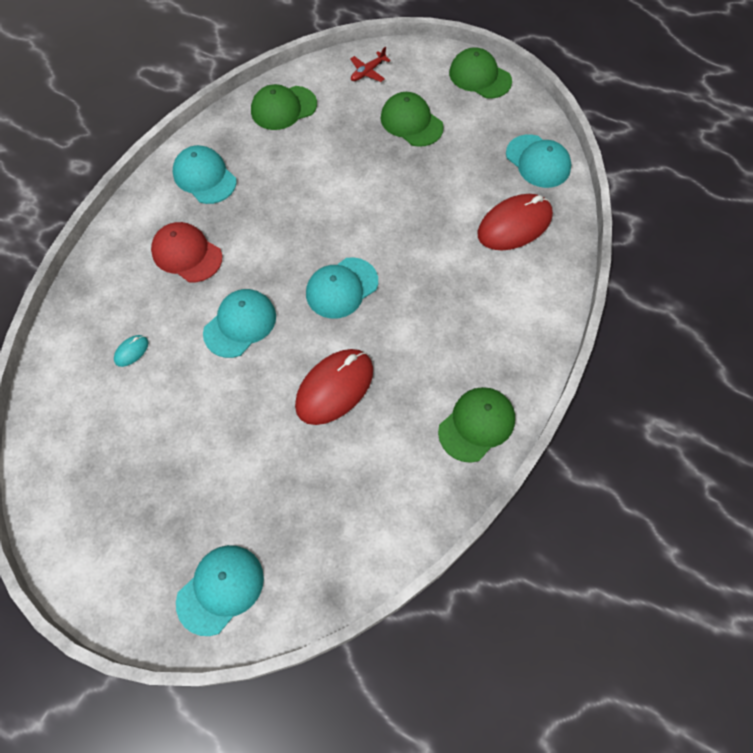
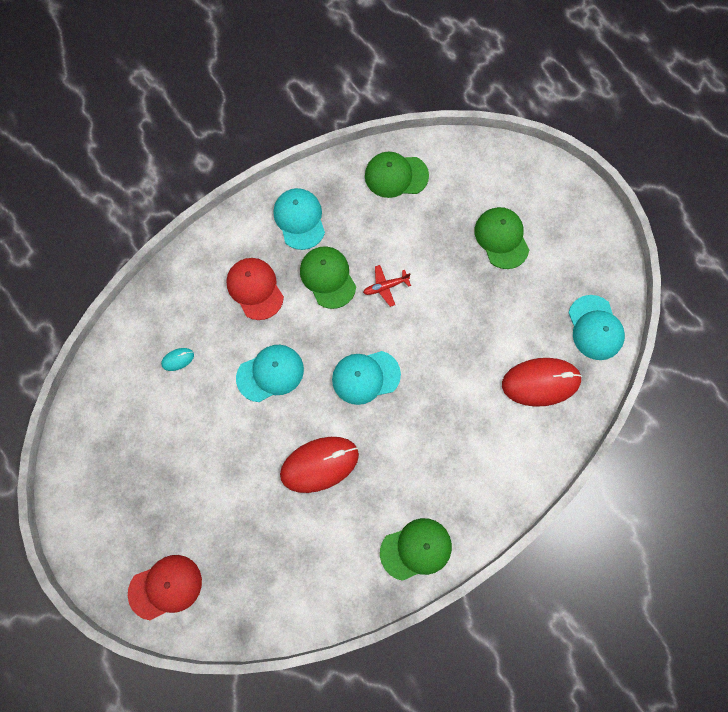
camera: 25 degrees right, 10 degrees up
turquoise cap [176,545,264,636] -> red cap [128,555,202,620]
red plane [350,47,391,82] -> red plane moved to [363,265,411,307]
green cap [449,47,512,99] -> green cap moved to [300,246,356,309]

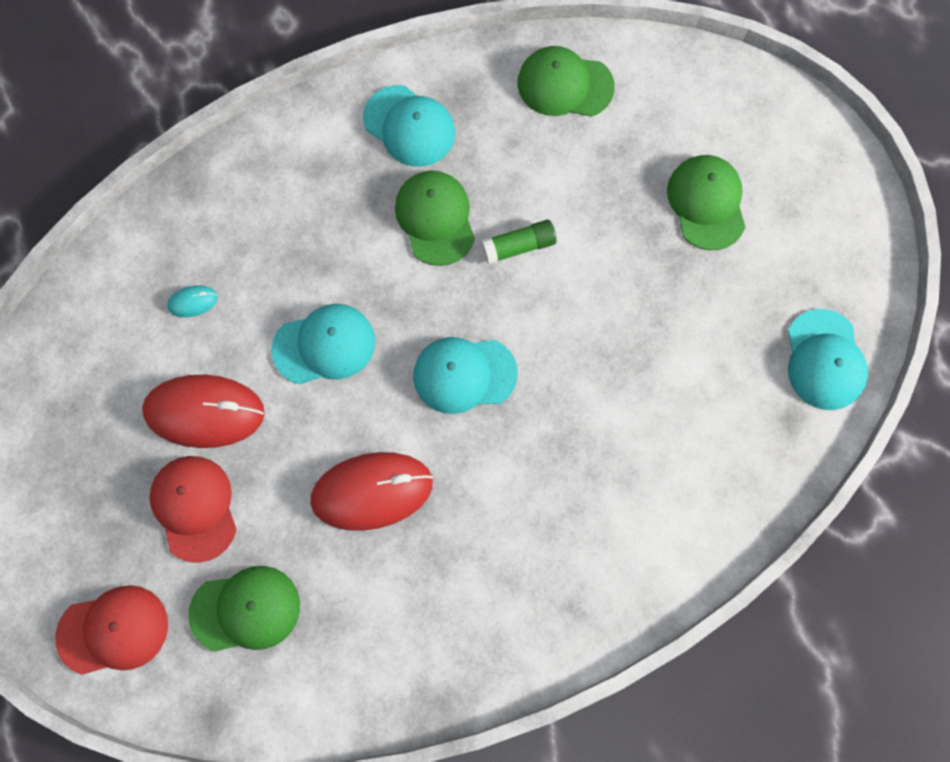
camera: 10 degrees right, 0 degrees up
red cap [226,258,284,320] -> red cap moved to [149,456,237,563]
turquoise cap [273,188,325,250] -> turquoise cap turned 135 degrees clockwise [363,85,455,167]
red plane [363,265,411,307] -> green glue stick [481,220,557,264]
green cap [380,518,452,581] -> green cap moved to [189,566,300,652]
red mouse [502,358,582,407] -> red mouse moved to [142,375,265,448]

